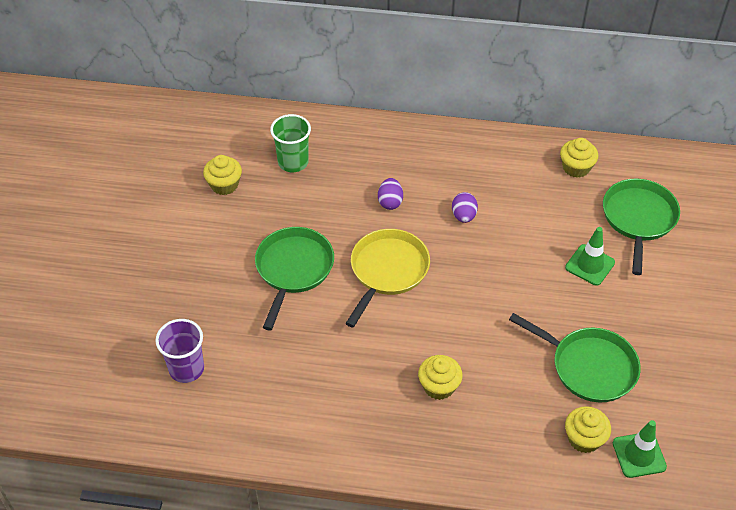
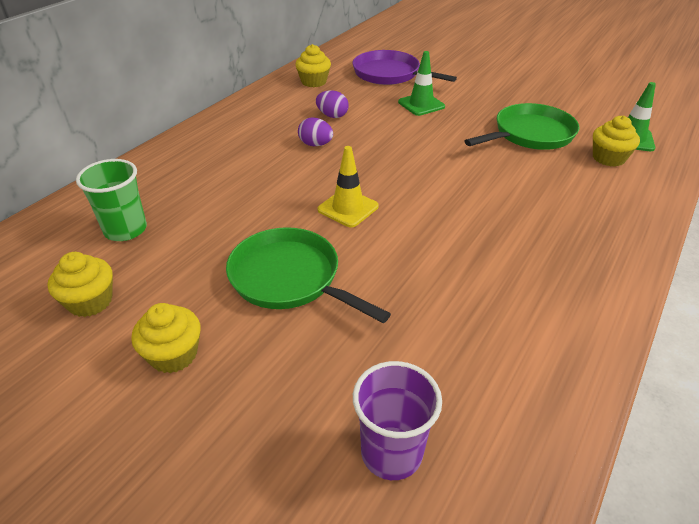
camera: 65 degrees left, 10 degrees down
yellow pan [345,229,430,327] -> yellow traffic cone [317,146,379,227]
purple egg [378,178,403,210] -> purple egg moved to [316,90,349,118]
yellow cupcake [418,355,463,400] -> yellow cupcake moved to [131,303,201,373]
green pan [603,179,680,275] -> purple pan [352,50,457,85]

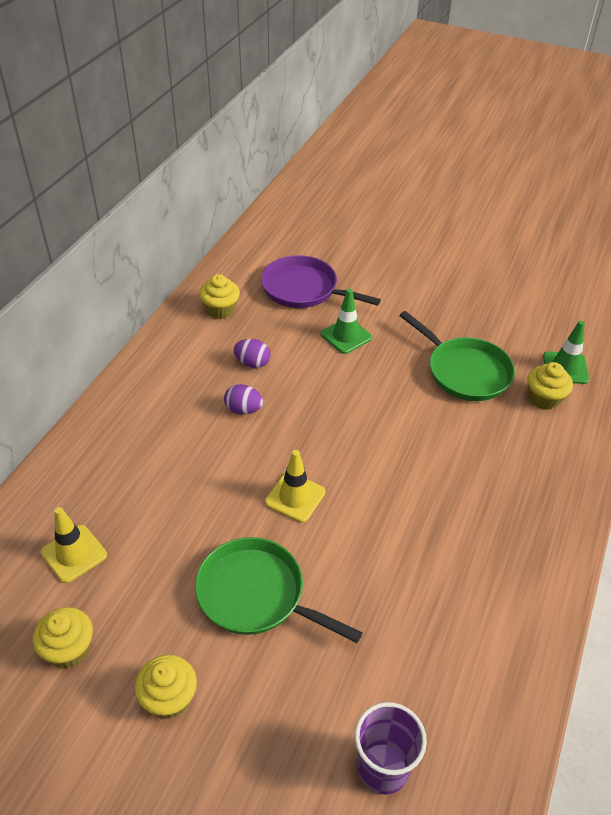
camera: 10 degrees left, 5 degrees up
green cup [76,159,147,241] -> yellow traffic cone [41,507,107,583]
green pan [464,103,579,150] -> green pan turned 90 degrees clockwise [399,311,515,401]

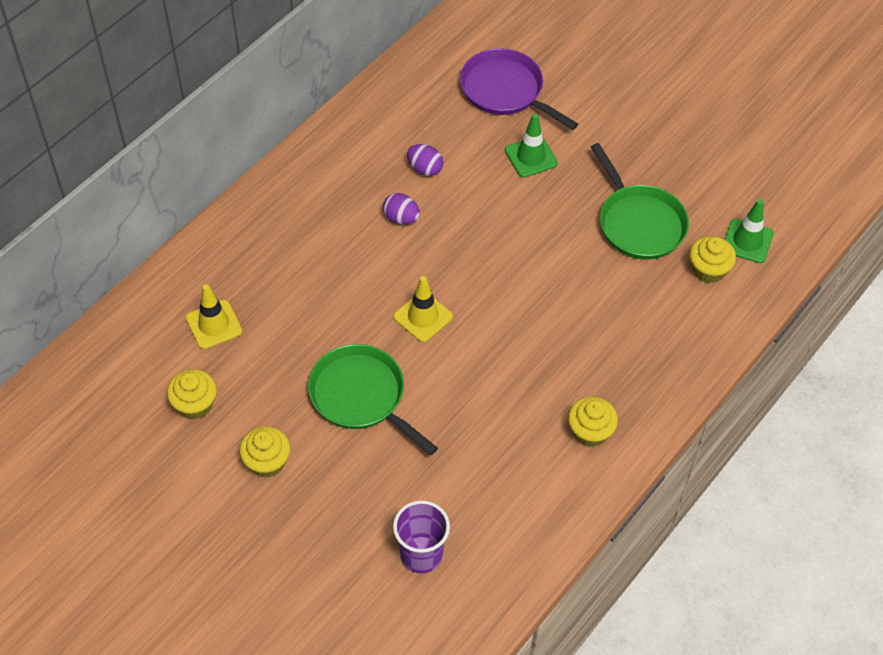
camera: 15 degrees right, 10 degrees up
yellow cupcake [199,274,240,319] -> yellow cupcake moved to [568,397,618,447]

